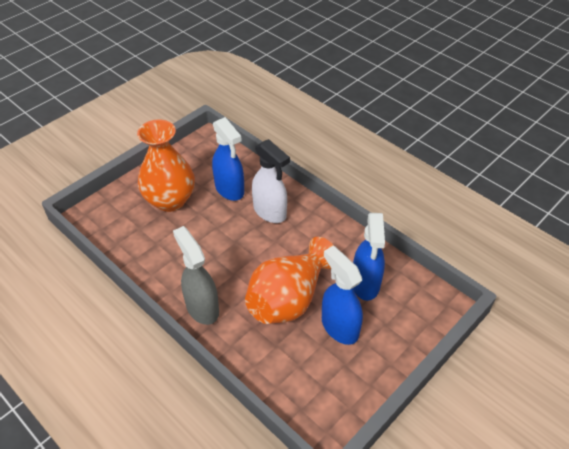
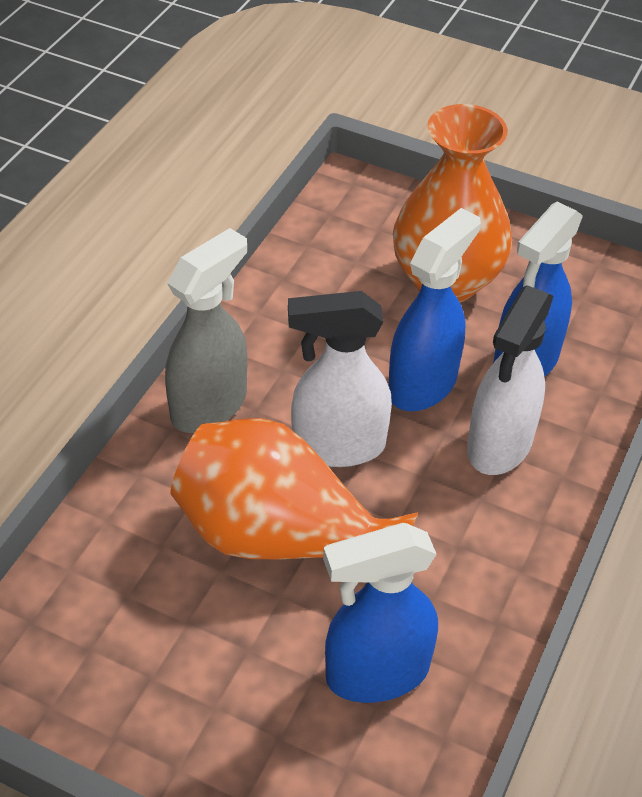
camera: 70 degrees right, 0 degrees up
blue spray bottle [322,246,363,345] -> blue spray bottle moved to [388,208,481,411]
none -> white spray bottle [288,291,392,467]

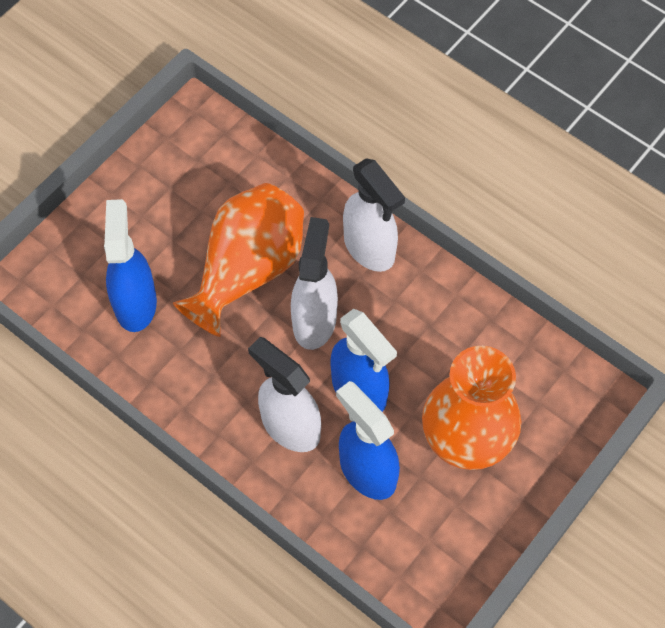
camera: 105 degrees right, 15 degrees up
grey spray bottle [165,228,247,433] -> white spray bottle [343,158,405,272]

